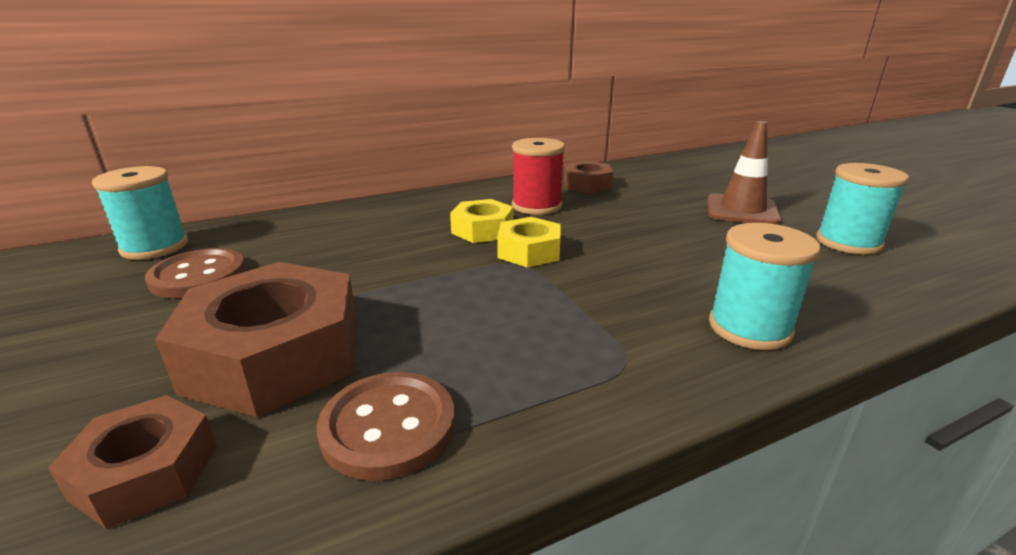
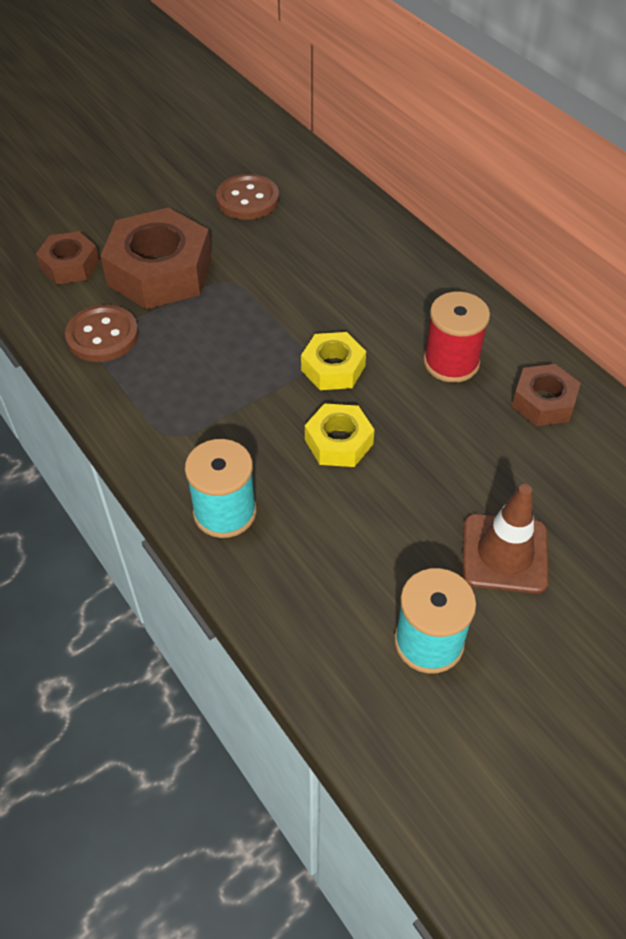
camera: 80 degrees right, 25 degrees up
turquoise spool [92,166,188,260] -> none
yellow nut [450,199,513,243] -> yellow nut moved to [305,403,374,467]

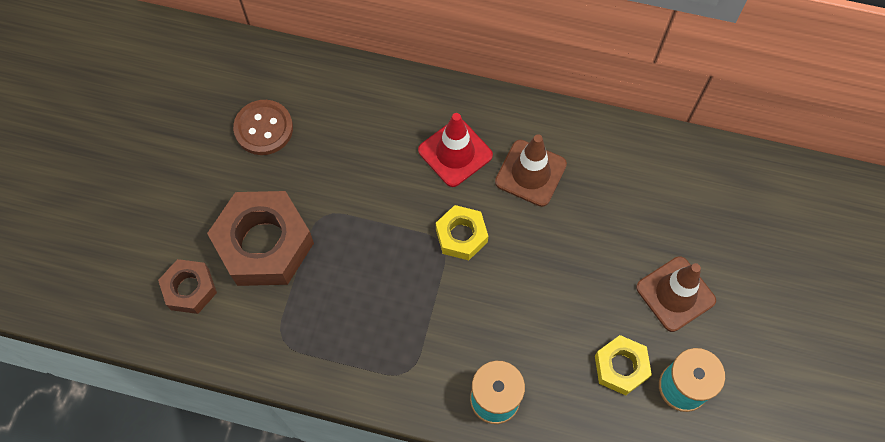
camera: 40 degrees left, 15 degrees up
brown button [65,305,139,362] -> none
yellow nut [305,403,374,467] -> yellow nut moved to [595,335,652,395]
red spool [424,292,490,383] -> brown traffic cone [495,134,567,207]
brown nut [512,364,581,426] -> none
none -> red traffic cone [418,113,493,187]

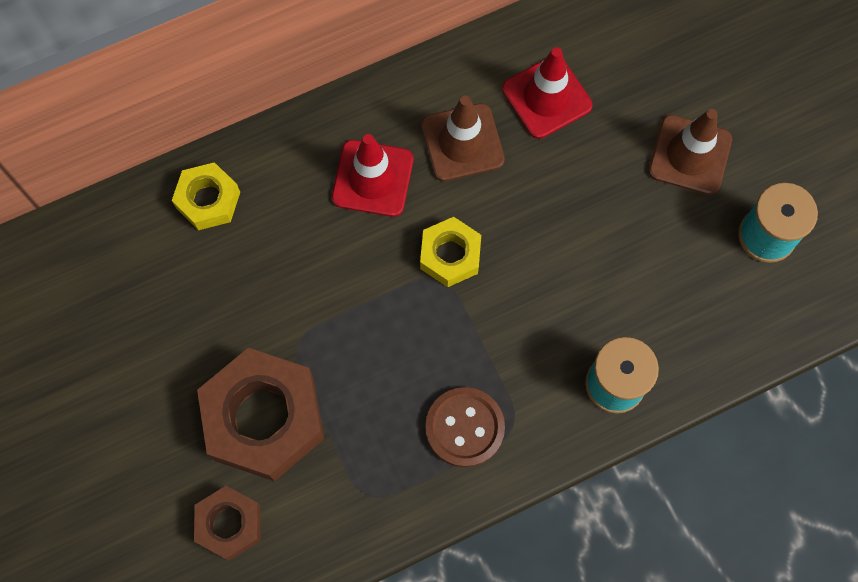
camera: 40 degrees left, 5 degrees up
brown button [233,100,293,155] -> brown button moved to [425,387,505,468]
yellow nut [595,335,652,395] -> yellow nut moved to [172,162,240,230]
none -> red traffic cone [502,47,593,139]

